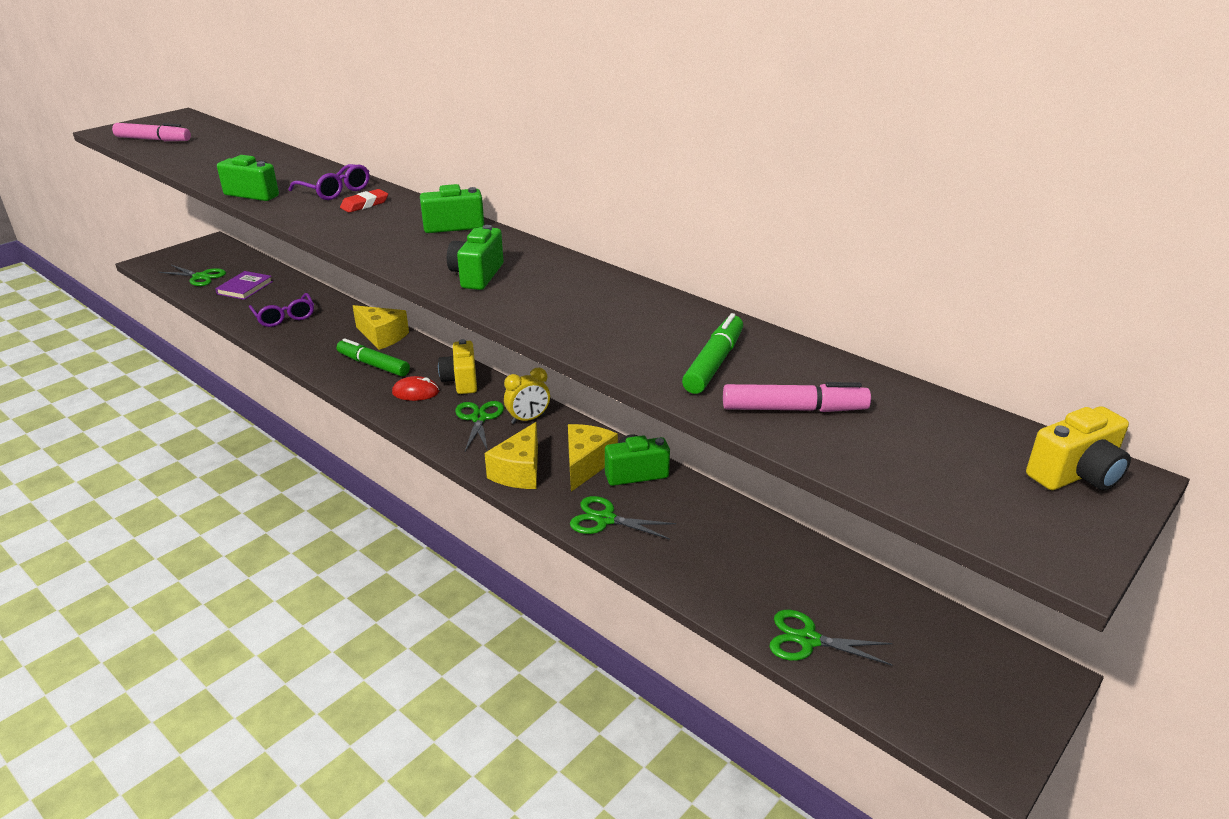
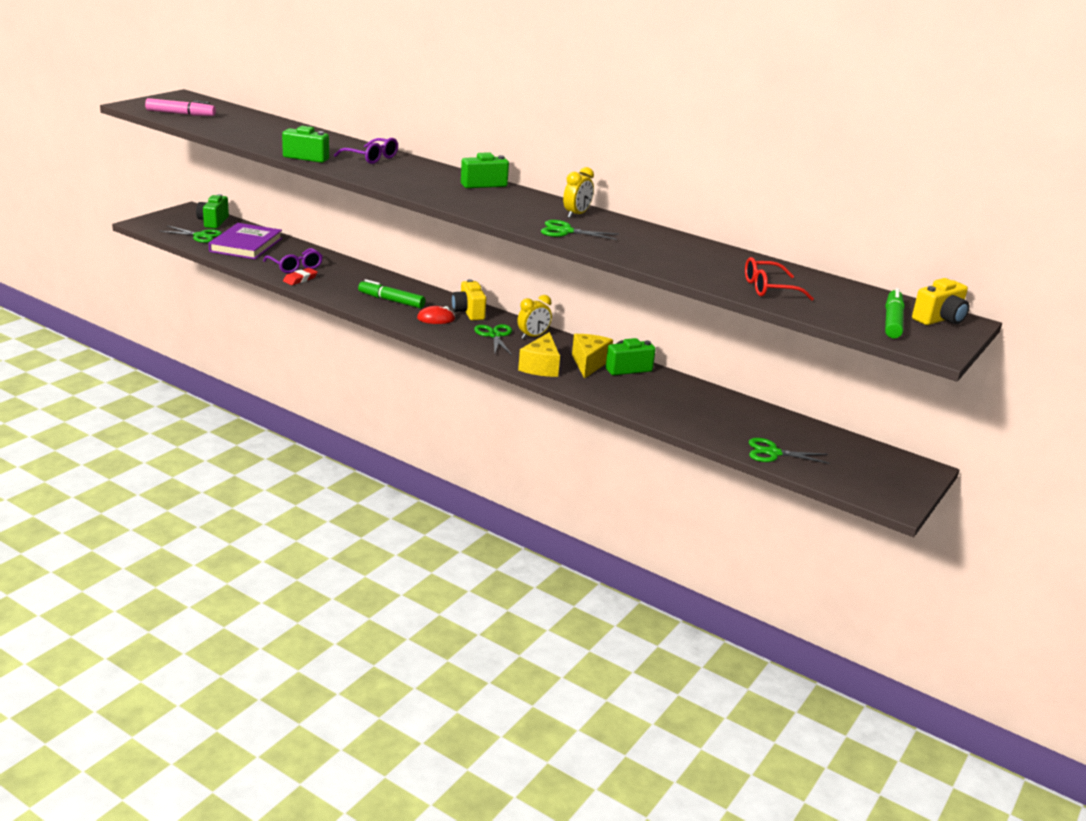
camera: 10 degrees left, 5 degrees down
purple book [215,271,273,300] -> purple book [208,223,282,259], size x1.66
red eraser [340,189,388,213] -> red eraser moved to [283,268,318,285]
yellow cheese [353,305,409,350] -> none
green camera [447,225,504,290] -> green camera moved to [196,194,229,229]
green scissors [570,496,676,539] -> green scissors moved to [541,220,619,240]
green marker [682,313,743,394] -> green marker moved to [885,288,905,338]
pink marker [723,382,871,412] -> red glasses [745,257,814,301]
none -> yellow clock [563,167,594,218]

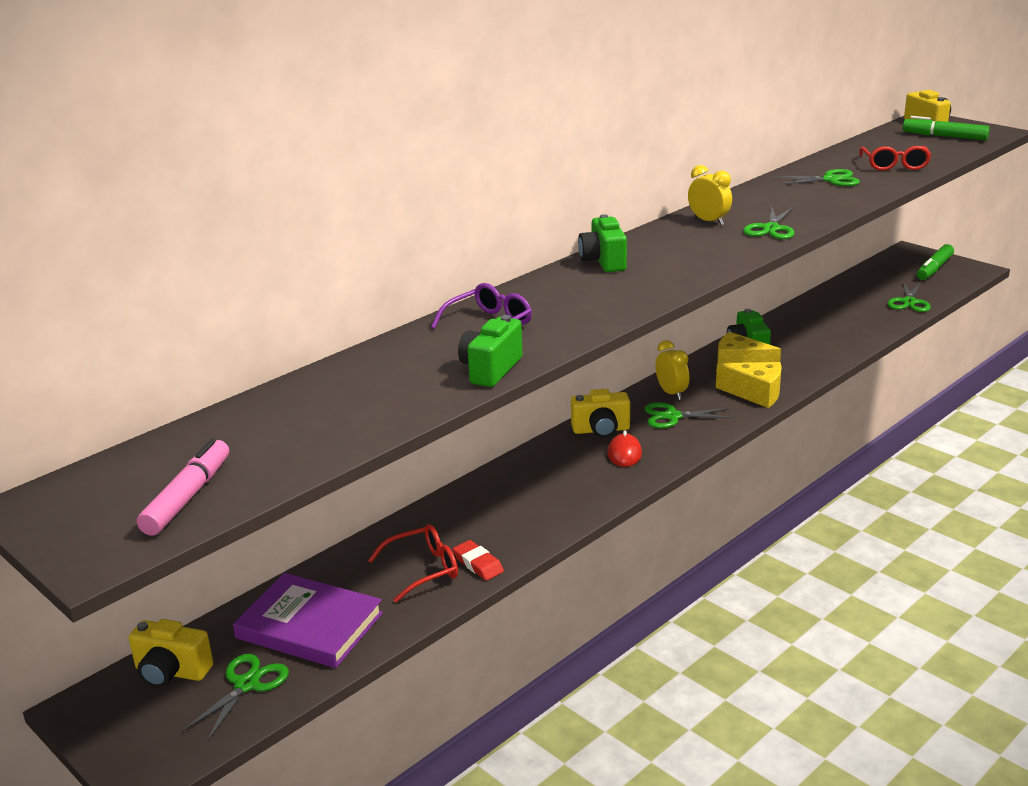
camera: 75 degrees left, 0 degrees up
green camera [196,194,229,229] -> yellow camera [129,619,213,688]
purple glasses [263,248,323,273] -> red glasses [368,524,458,603]
green marker [358,279,425,308] -> green marker moved to [917,244,954,280]
none -> green scissors [773,169,860,186]

